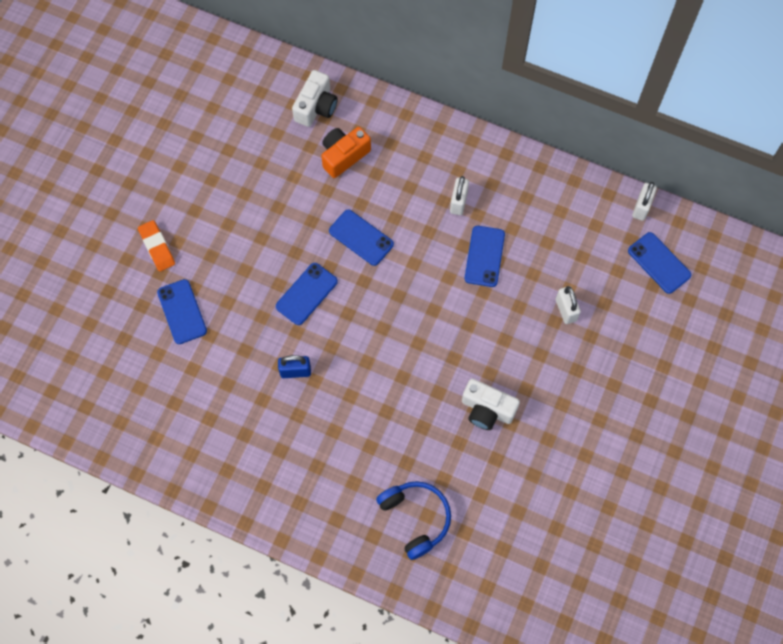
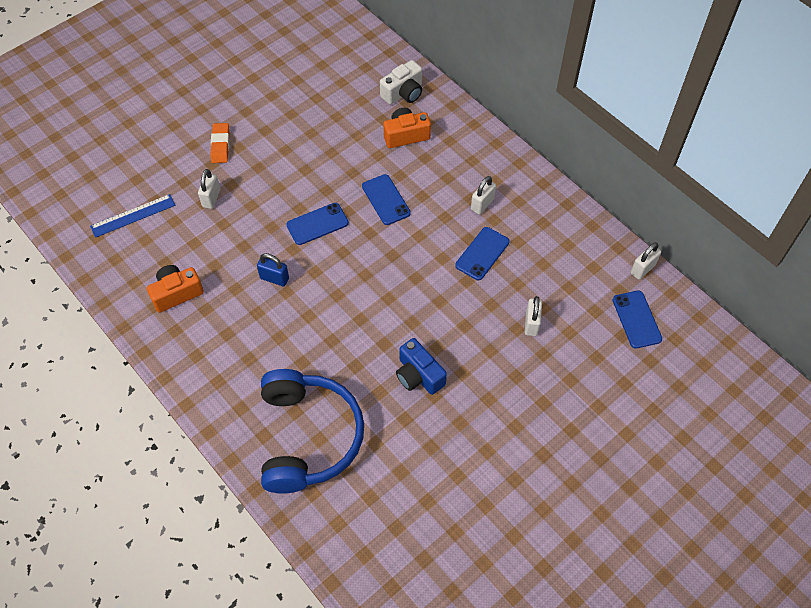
camera: 25 degrees right, 10 degrees down
blue phone [157,279,207,344] -> white padlock [198,169,220,209]
blue headphones [376,481,451,560] -> blue headphones [261,369,364,494], size x1.70
white camera [462,379,520,430] -> blue camera [396,338,447,395]
none -> blue ruler [90,194,175,238]
none -> orange camera [147,265,204,313]

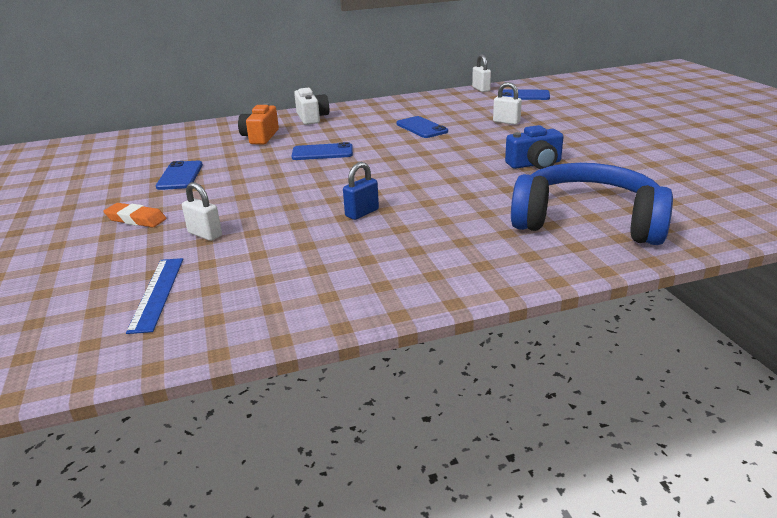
camera: 65 degrees left, 30 degrees down
orange camera [147,265,204,313] -> none
blue phone [286,203,349,245] -> blue phone moved to [156,161,203,190]
white camera [380,60,422,104] -> white camera moved to [294,88,329,125]
white padlock [471,176,496,215] -> none

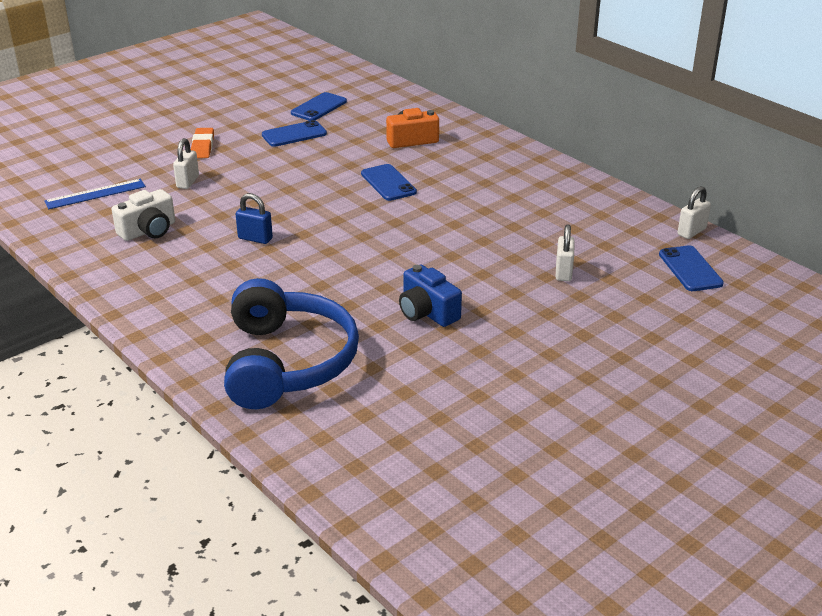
camera: 65 degrees right, 5 degrees up
white camera [294,88,329,125] -> white camera moved to [112,189,175,241]
blue phone [396,116,448,138] -> blue phone moved to [291,92,347,121]

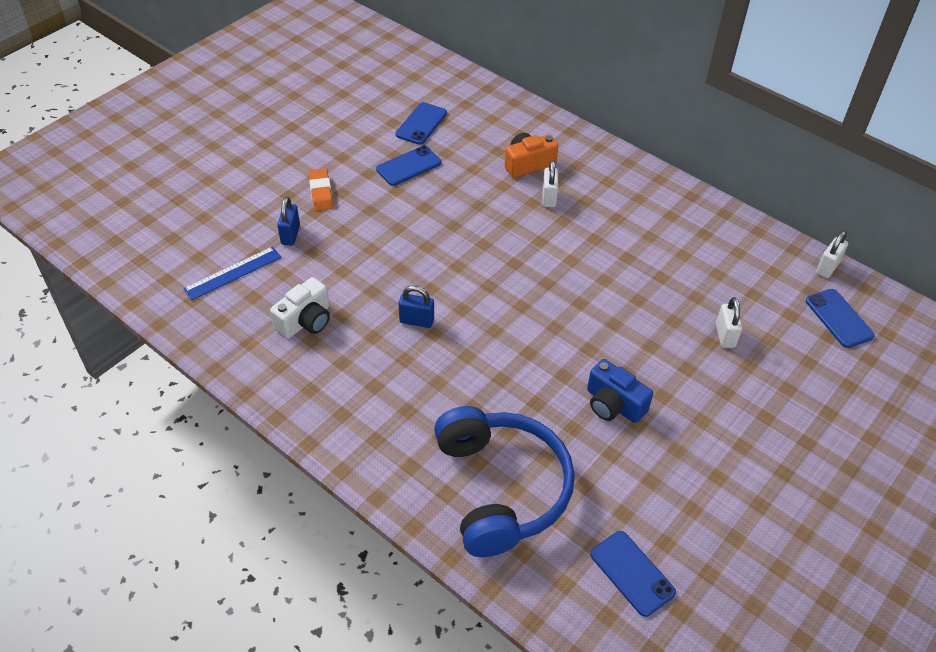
camera: 10 degrees left, 15 degrees up
white padlock [173,138,199,189] -> white padlock moved to [542,160,558,207]
blue phone [361,164,417,201] -> blue phone moved to [590,531,676,617]
none -> blue padlock [277,197,300,245]

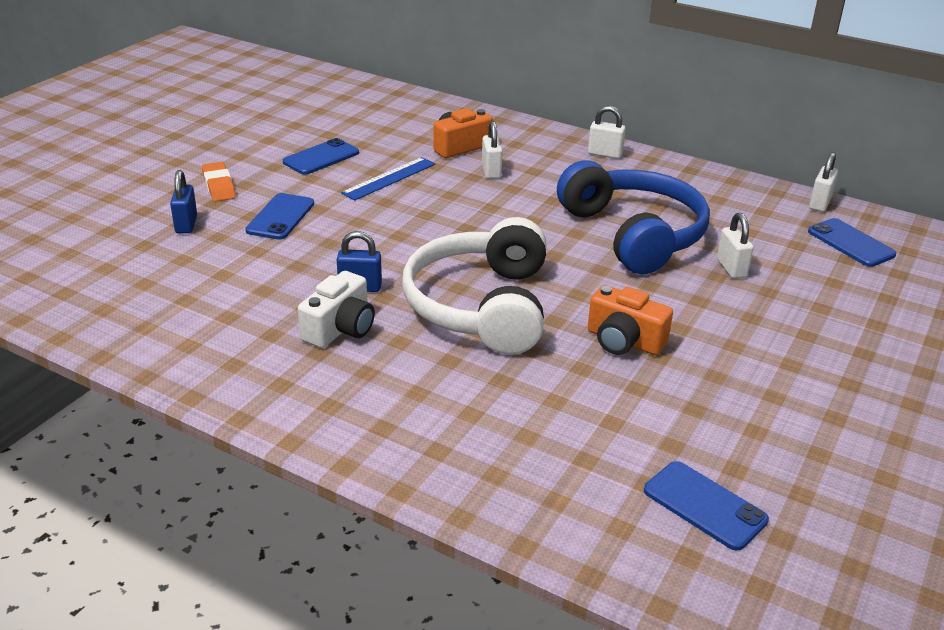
camera: 10 degrees left, 15 degrees down
blue ruler [183,246,282,300] -> blue ruler moved to [341,157,435,200]
white camera [270,277,330,339] -> white camera moved to [298,271,375,348]
blue phone [396,102,447,145] -> blue phone moved to [245,193,314,240]
blue headphones [434,406,575,557] -> blue headphones moved to [557,160,710,274]
blue camera [587,359,653,423] -> orange camera [588,285,673,355]
none -> white headphones [403,217,547,355]
none -> white padlock [588,106,626,159]

